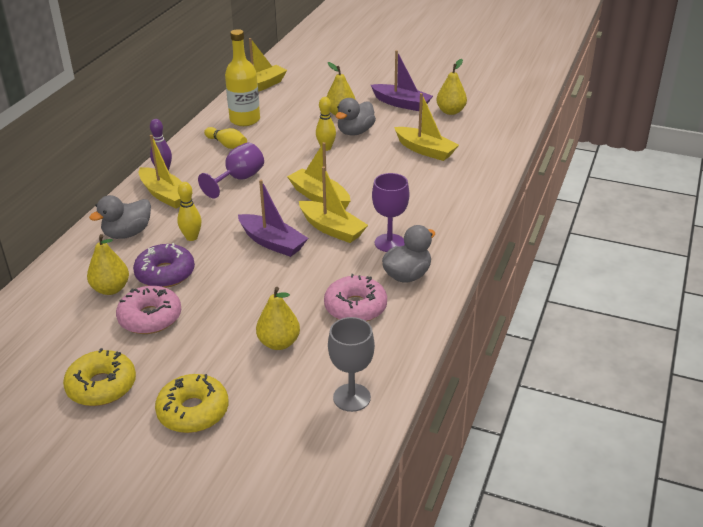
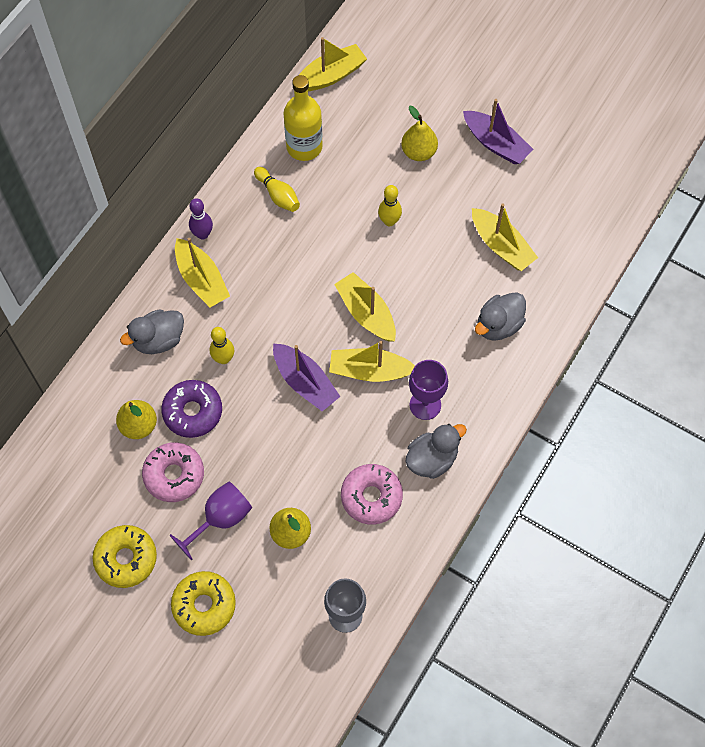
camera: 10 degrees right, 30 degrees up
purple goblet [198,142,264,199] -> purple goblet moved to [170,482,252,560]
yellow boat [299,167,368,243] -> yellow boat turned 135 degrees clockwise [329,341,415,382]
grey duck [336,98,376,136] -> grey duck moved to [475,292,526,341]
yellow pear [436,59,467,115] -> none

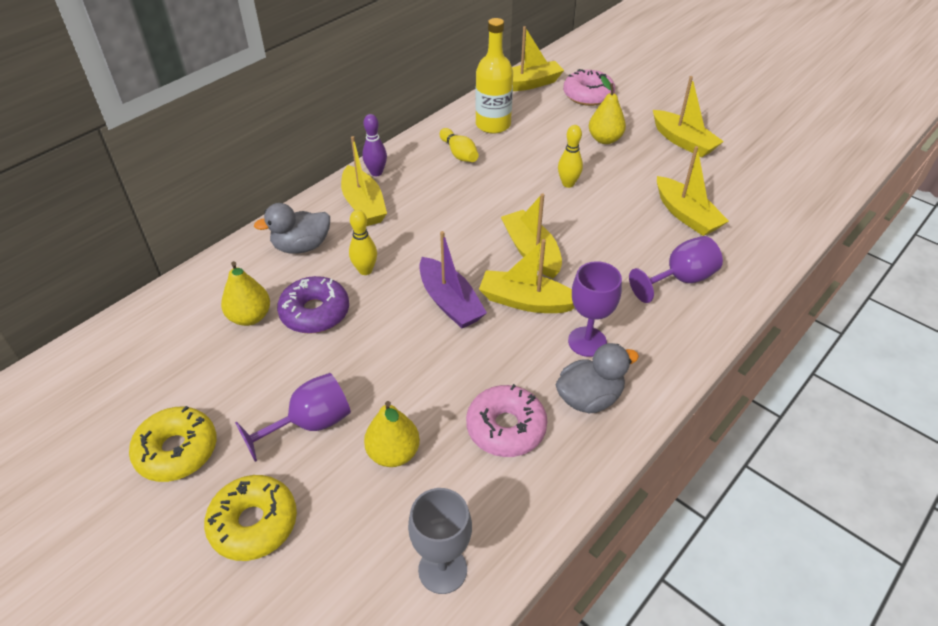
camera: 10 degrees right, 20 degrees down
pink donut [142,442,204,502] -> pink donut moved to [563,69,615,106]
purple boat [463,99,533,164] -> yellow boat [653,76,724,157]
grey duck [475,292,526,341] -> purple goblet [629,236,723,303]

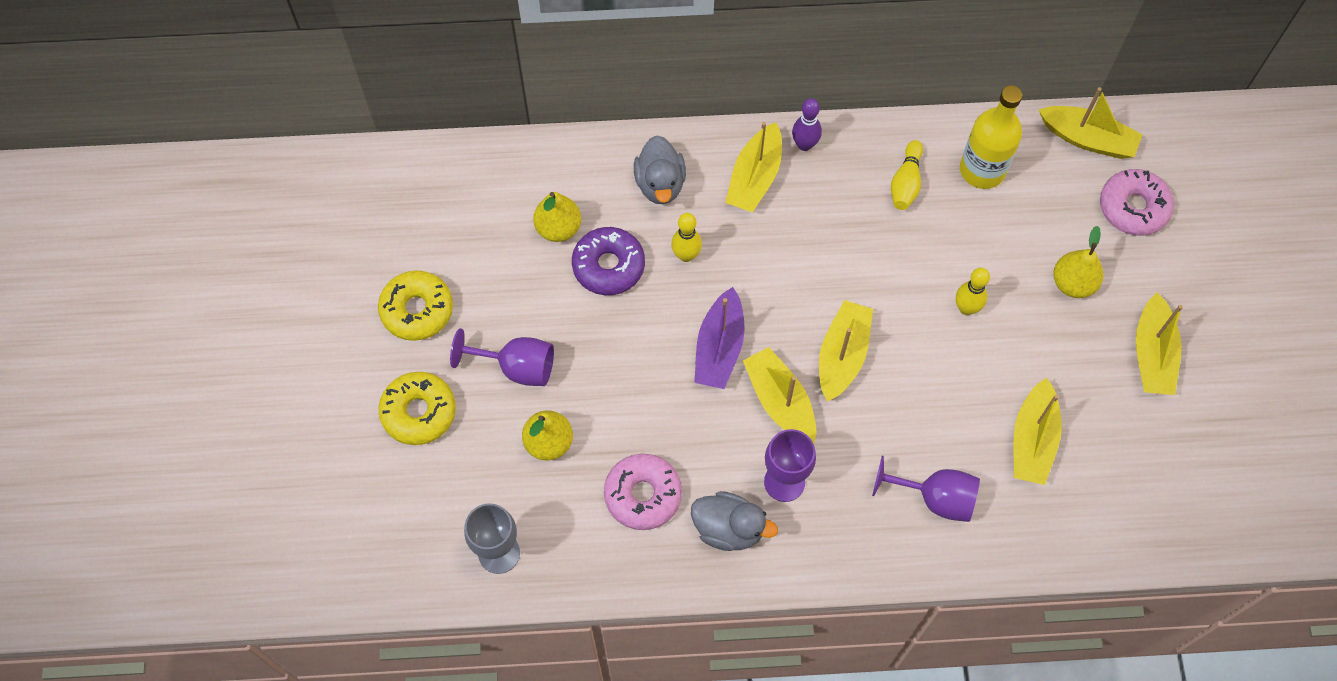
camera: 45 degrees right, 20 degrees up
grey duck [254,203,330,254] -> grey duck turned 120 degrees counterclockwise [634,135,686,204]

